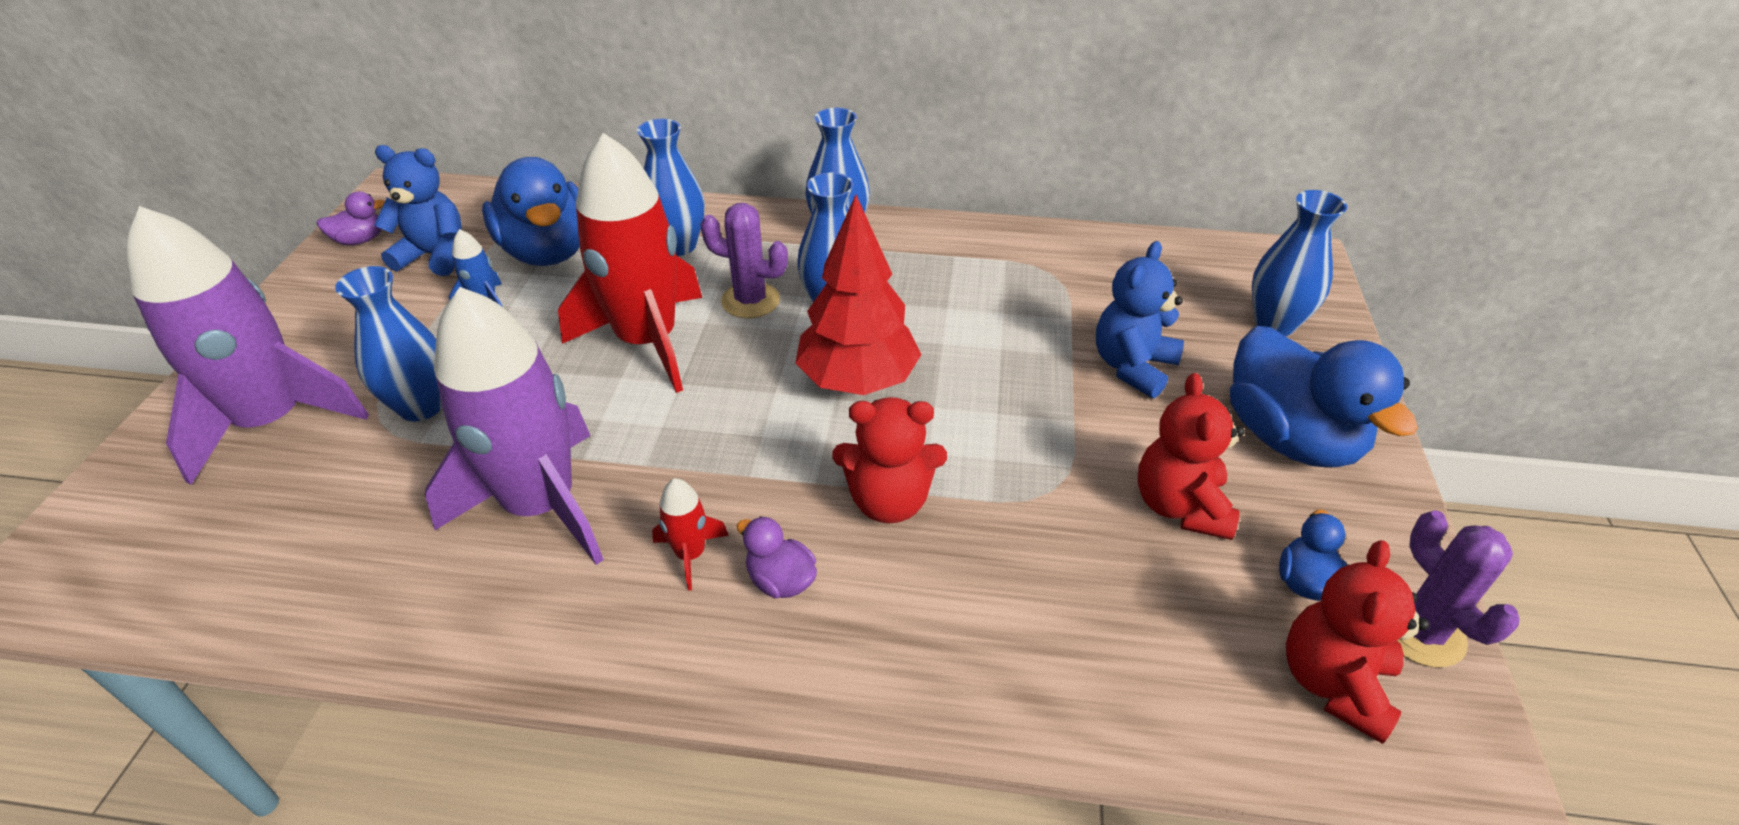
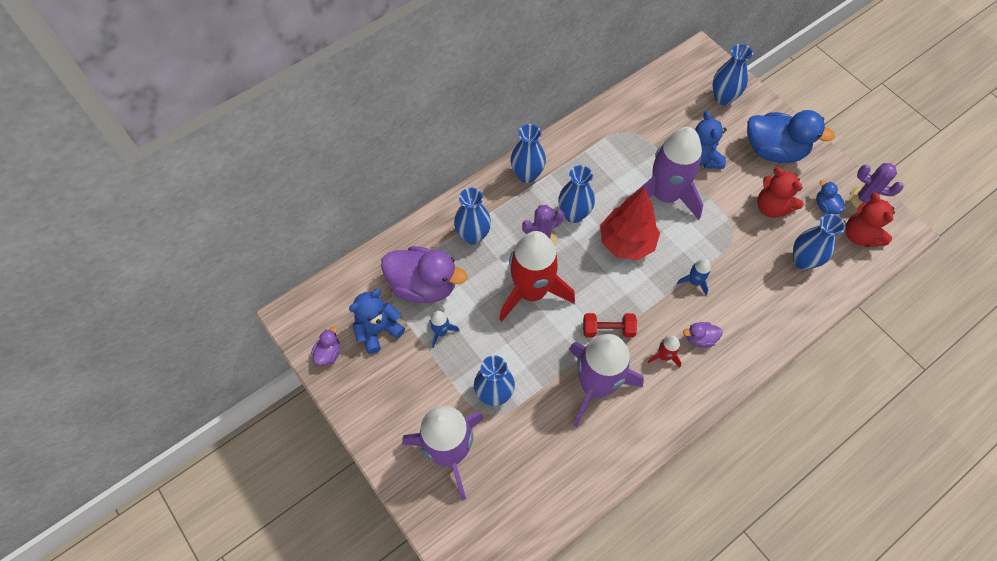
camera: 45 degrees left, 20 degrees up
blue duck [482,157,580,266] -> purple duck [381,246,467,303]
red teddy bear [832,397,947,523] -> blue rocket [677,259,711,295]
none -> red dumbbell [583,313,637,338]
none -> purple rocket [633,127,703,220]
none -> blue vase [793,214,845,270]

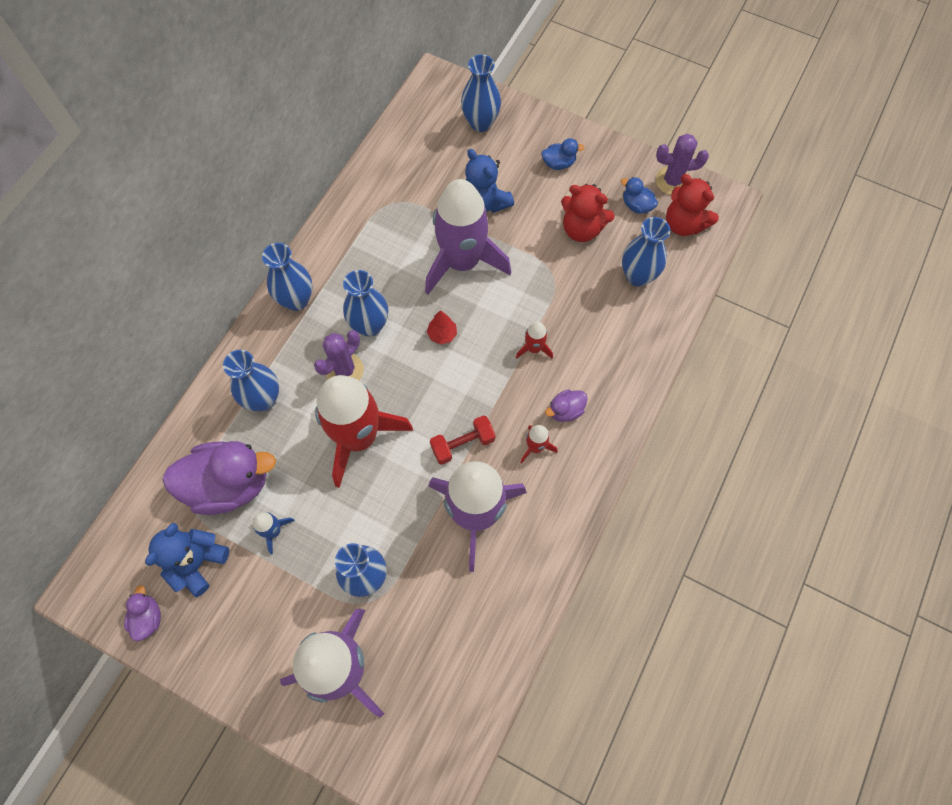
camera: 25 degrees left, 5 degrees up
red tree [600,187,660,260] -> red tree [427,310,457,344], size x0.42
blue rocket [677,259,711,295] -> red rocket [516,322,553,359]
blue duck [747,110,835,163] -> blue duck [541,138,584,170], size x0.45

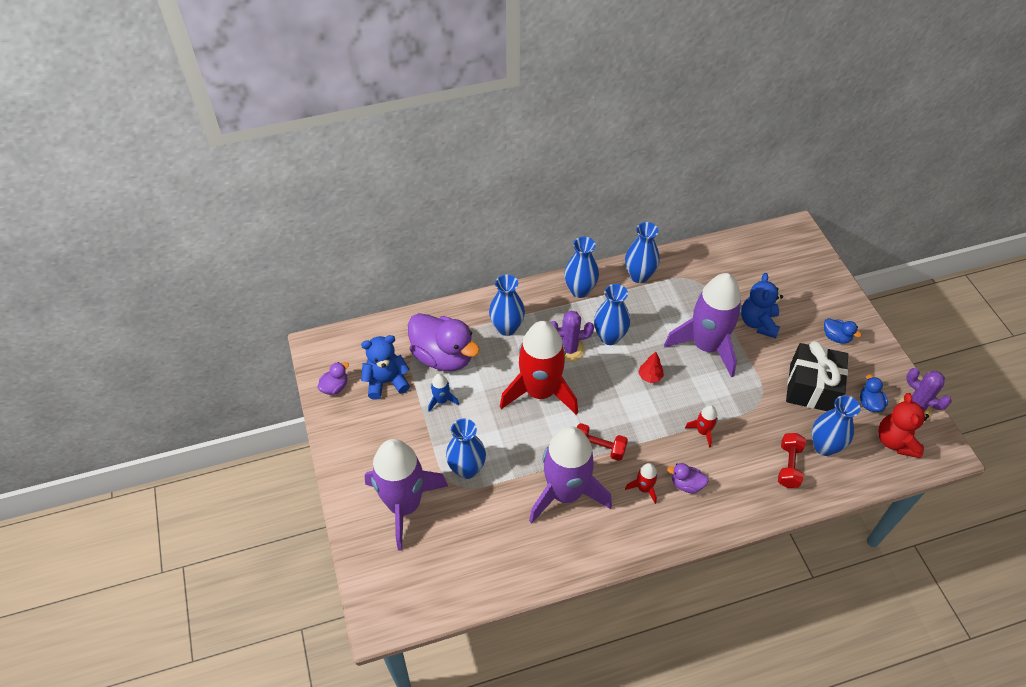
camera: 45 degrees right, 15 degrees down
blue vase [461,54,501,132] -> blue vase moved to [625,222,660,283]
red teddy bear [561,184,615,242] -> black gift [786,341,848,411]
none -> red dumbbell [778,433,806,488]

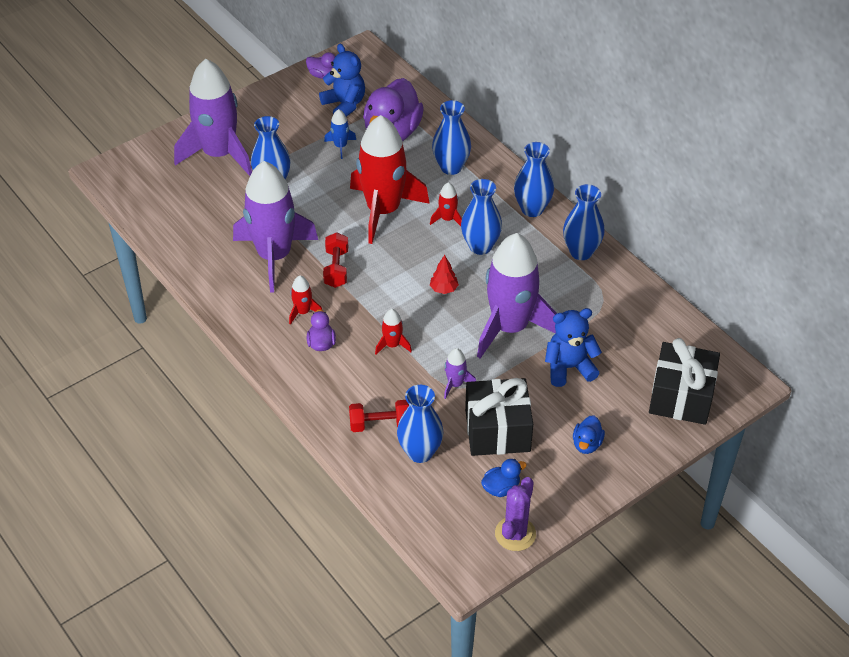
camera: 70 degrees right, 5 degrees down
purple cactus [550,311,594,362] -> red rocket [430,182,462,226]
red teddy bear [878,393,929,458] -> none
none -> purple rocket [444,348,476,399]
none -> black gift [649,338,720,425]

